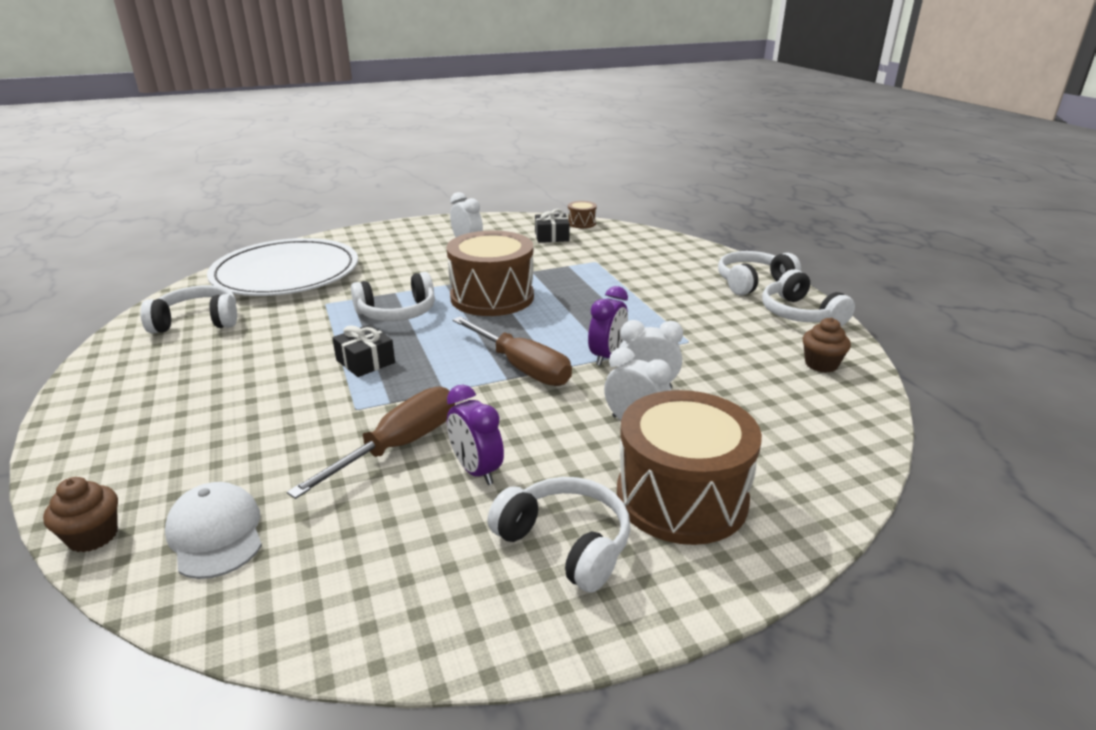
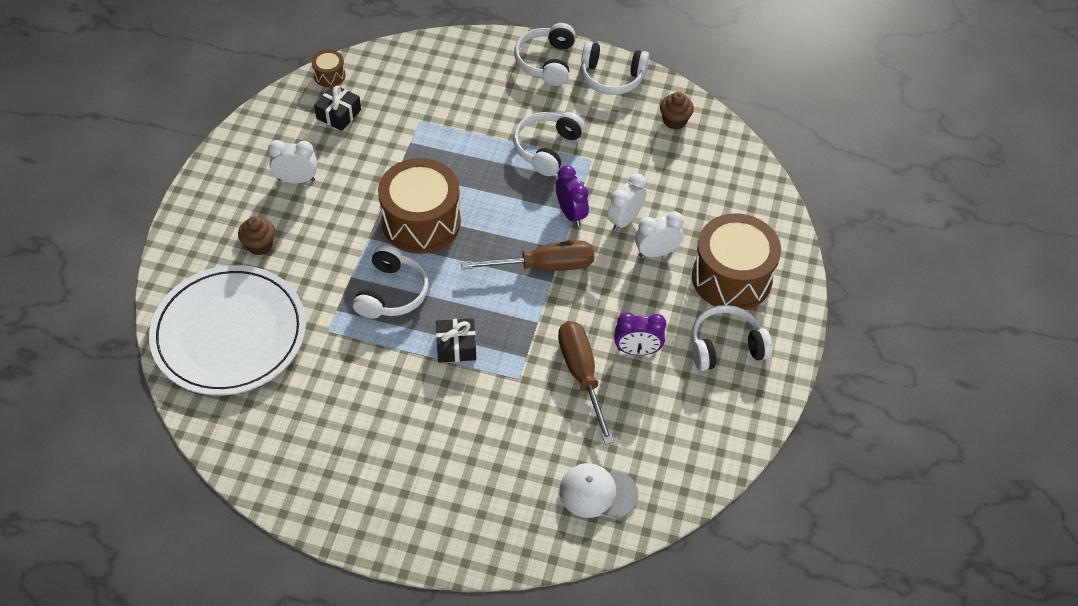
camera: 55 degrees left, 25 degrees up
brown cupcake [43,477,118,552] -> brown cupcake moved to [238,216,275,255]
white headphones [140,285,237,334] -> white headphones moved to [513,112,585,176]

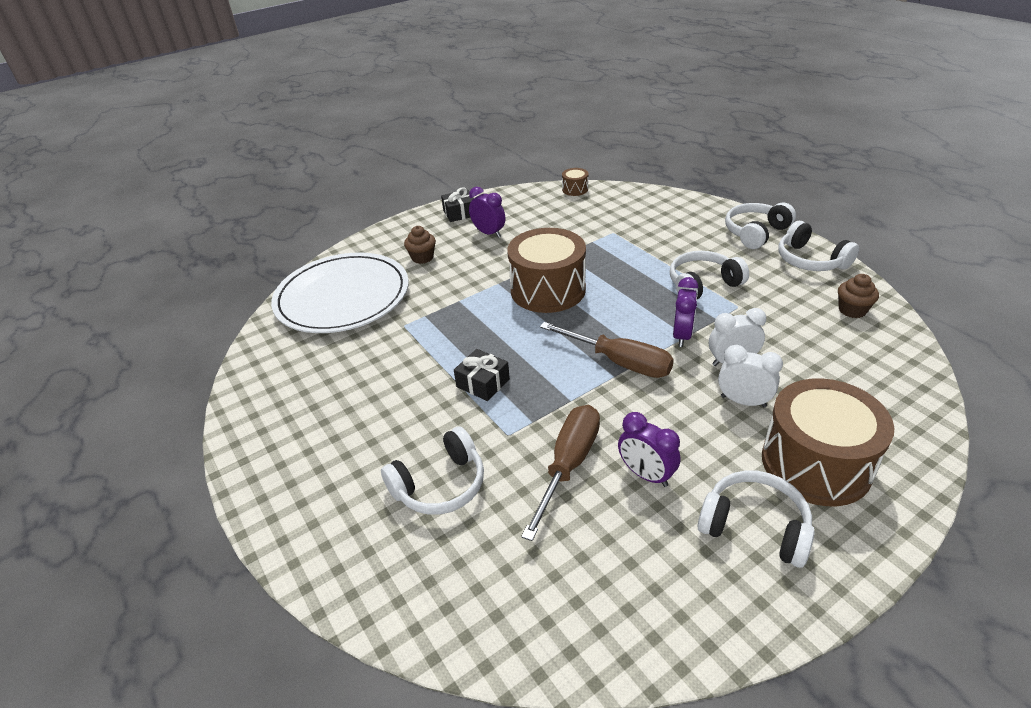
camera: 45 degrees right, 15 degrees down
white clock [268,140,317,183] -> purple clock [469,187,505,238]
black gift [314,84,361,131] -> black gift moved to [441,187,474,222]
white headphones [353,245,429,319] -> white headphones moved to [381,426,484,515]
white cap [559,463,638,518] -> none

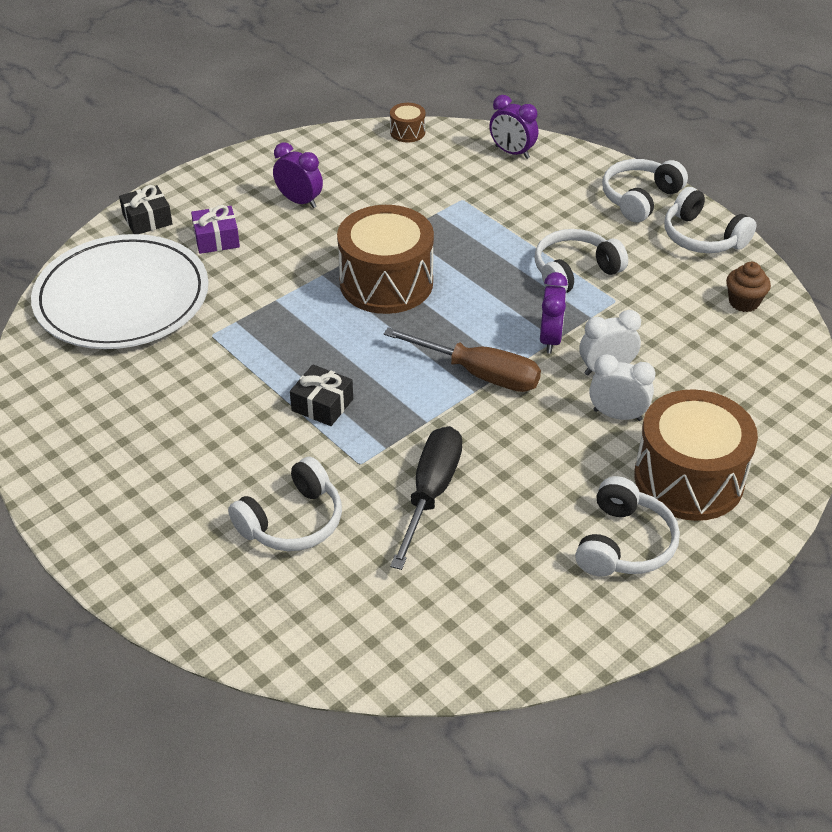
camera: 10 degrees left, 5 degrees up
brown cupcake [404,226,436,264] -> purple gift [191,205,240,254]
black gift [441,187,474,222] -> black gift moved to [119,185,173,234]
brown screwdriver [521,405,600,541] -> black screwdriver [390,426,462,570]
purple clock [618,412,681,487] -> purple clock moved to [489,95,538,159]
white headphones [697,470,815,568] -> white headphones turned 90 degrees clockwise [575,476,680,577]

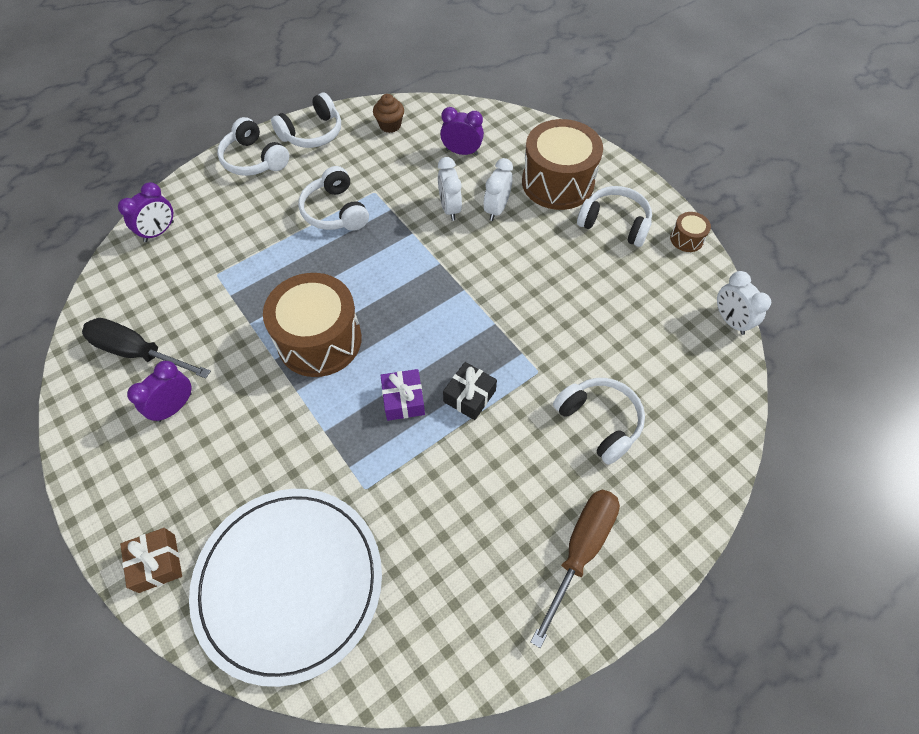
camera: 85 degrees left, 15 degrees up
black gift [119,185,173,234] -> brown gift [120,528,182,593]
purple gift [191,205,240,254] -> purple gift moved to [380,369,425,421]
brown screwdriver [384,327,541,392] -> brown screwdriver moved to [531,489,620,648]
brown drum [390,103,426,142] -> brown drum moved to [670,212,711,252]
black screwdriver [390,426,462,570] -> black screwdriver moved to [82,318,211,378]
purple clock [540,272,568,354] -> purple clock moved to [440,107,484,155]
none -> white clock [717,271,771,335]

